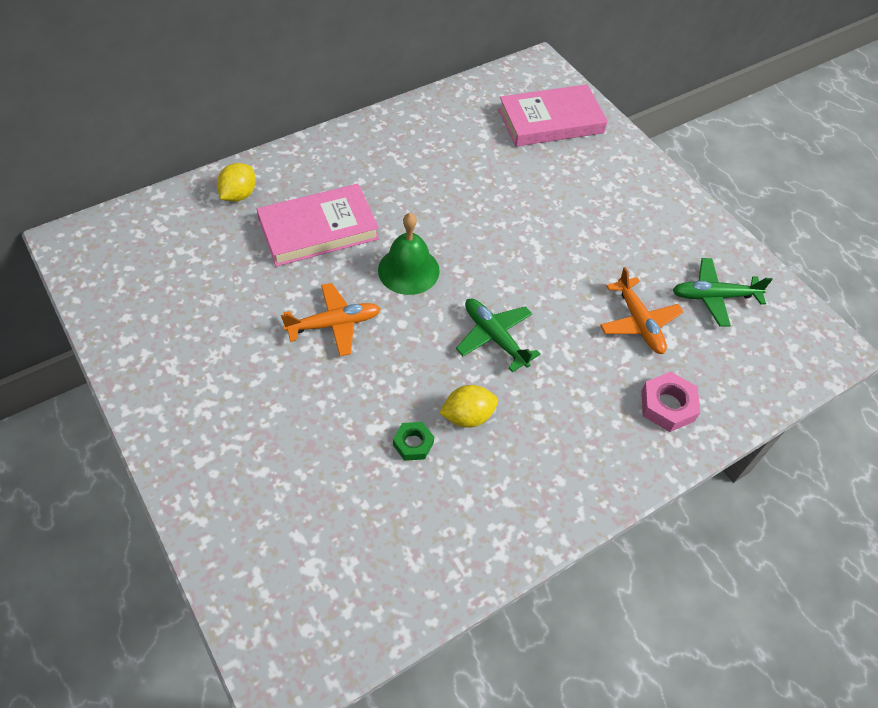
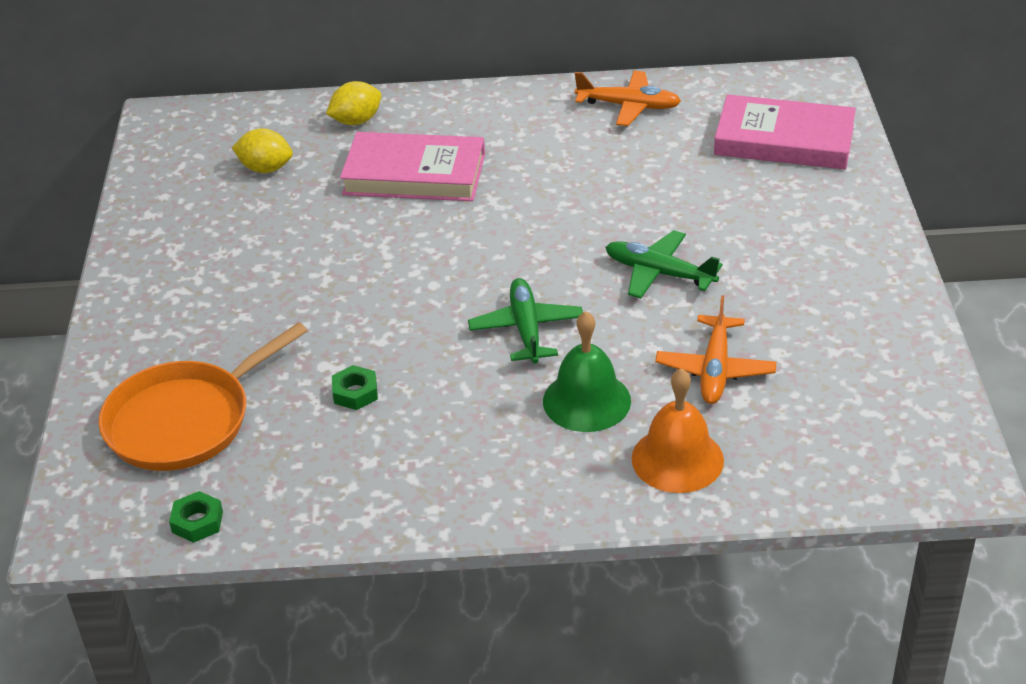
camera: 35 degrees right, 15 degrees down
orange plane [281,283,381,356] -> orange plane moved to [575,71,681,126]
green bell [378,213,440,295] -> green bell moved to [543,311,631,432]
yellow lemon [439,385,498,428] -> yellow lemon moved to [232,128,293,173]
pink nut [641,372,700,432] -> orange bell [632,368,724,493]
green plane [673,258,773,327] -> green plane moved to [605,230,722,298]
none -> orange pan [99,322,307,471]
none -> green nut [169,491,223,543]

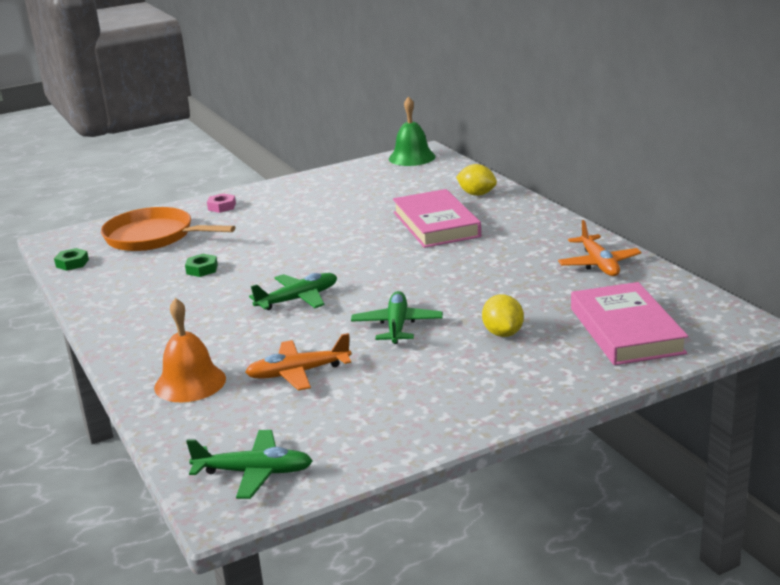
camera: 65 degrees right, 15 degrees down
yellow lemon [232,128,293,173] -> yellow lemon moved to [482,294,524,337]
green bell [543,311,631,432] -> green bell moved to [389,96,436,166]
none -> green plane [186,430,313,499]
none -> pink nut [207,193,236,213]

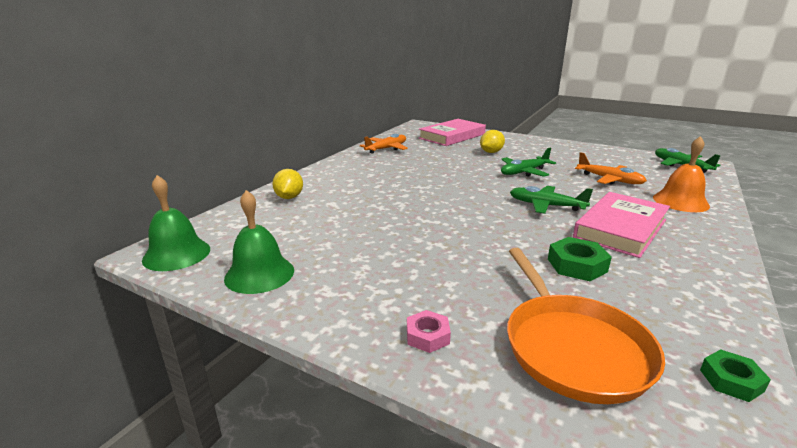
camera: 125 degrees left, 0 degrees up
green nut [185,254,218,277] -> green nut [548,237,612,281], size x1.51
pink book [393,189,481,248] -> pink book moved to [573,192,670,258]
none -> green bell [224,190,294,294]

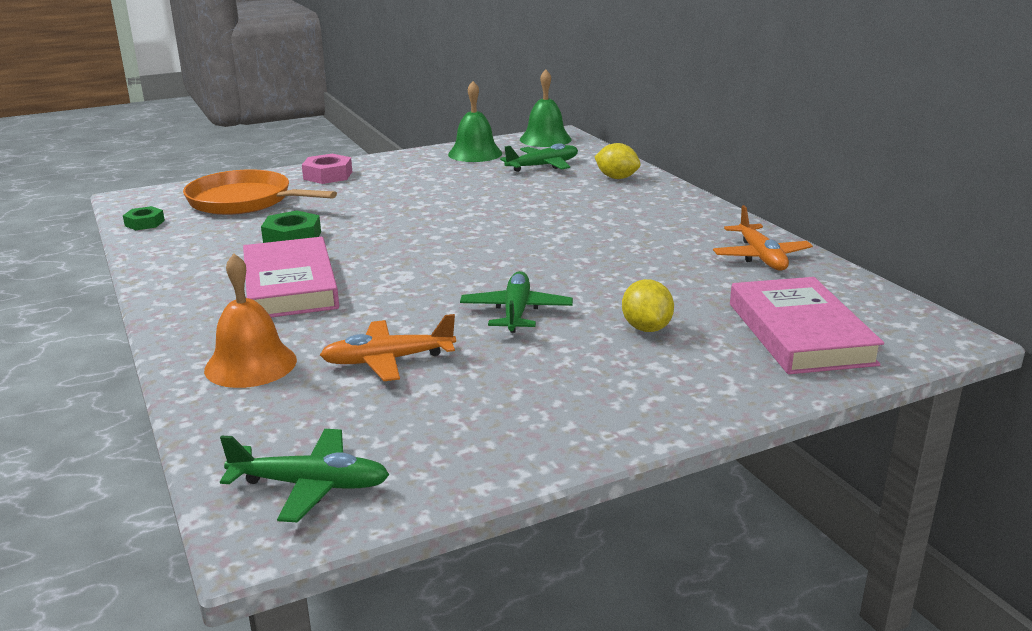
camera: 125 degrees right, 0 degrees up
pink nut [407,310,451,353] -> pink nut [302,154,352,184], size x1.51
green plane [510,186,593,214] -> green plane moved to [500,144,578,172]

